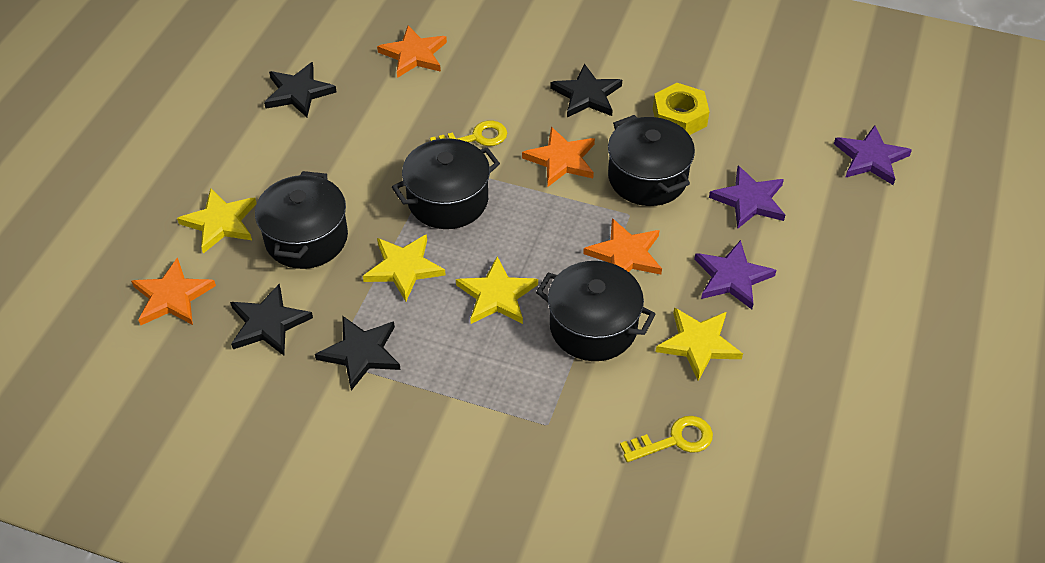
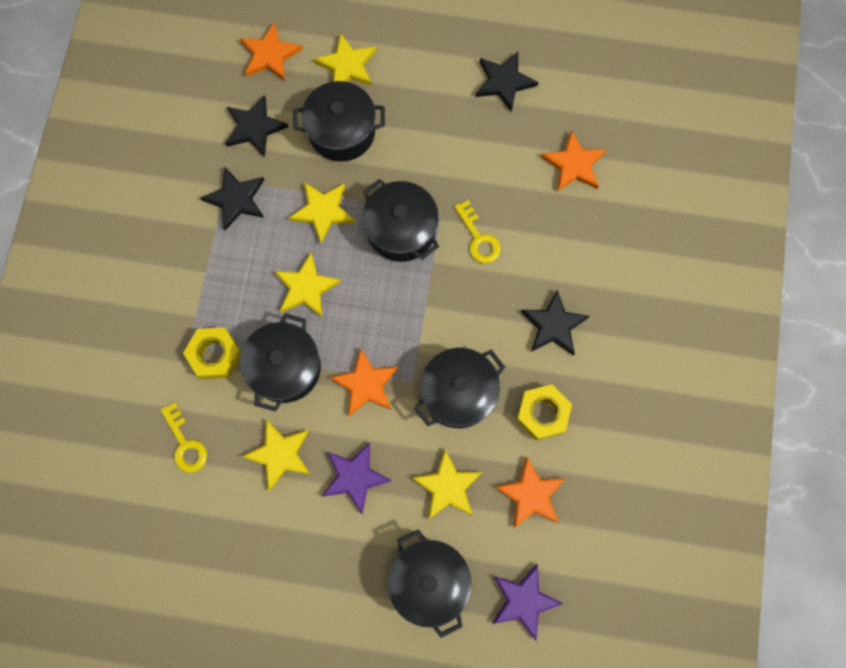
camera: 80 degrees right, 25 degrees up
orange star [522,127,595,187] -> orange star moved to [495,457,566,528]
purple star [709,166,785,229] -> yellow star [411,450,482,519]
none -> yellow nut [183,327,241,379]
none -> black pot [387,529,472,638]

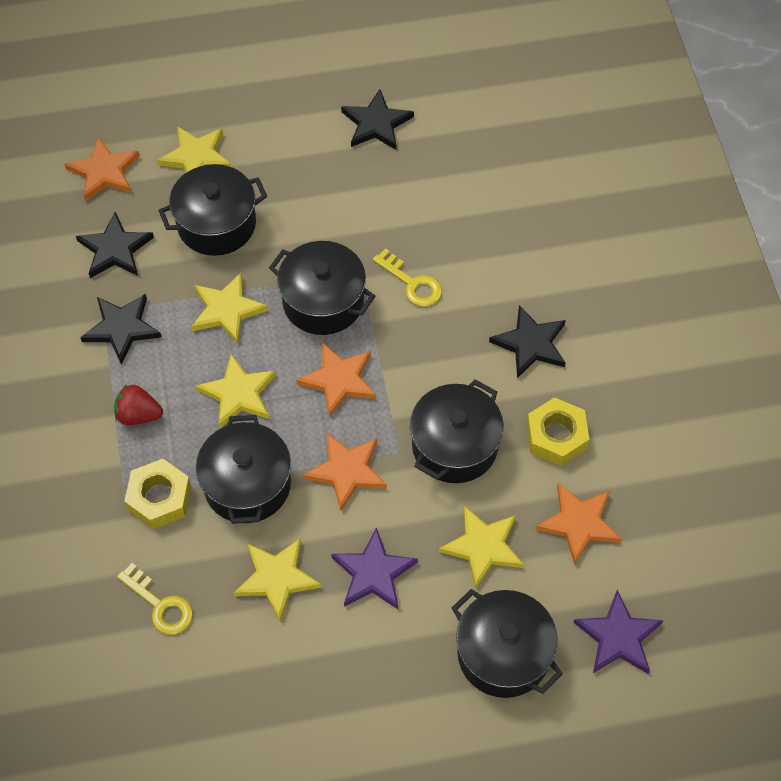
camera: 20 degrees left, 15 degrees down
orange star [541,130,606,192] -> orange star moved to [296,343,376,416]
none -> red strawberry [114,384,163,425]

